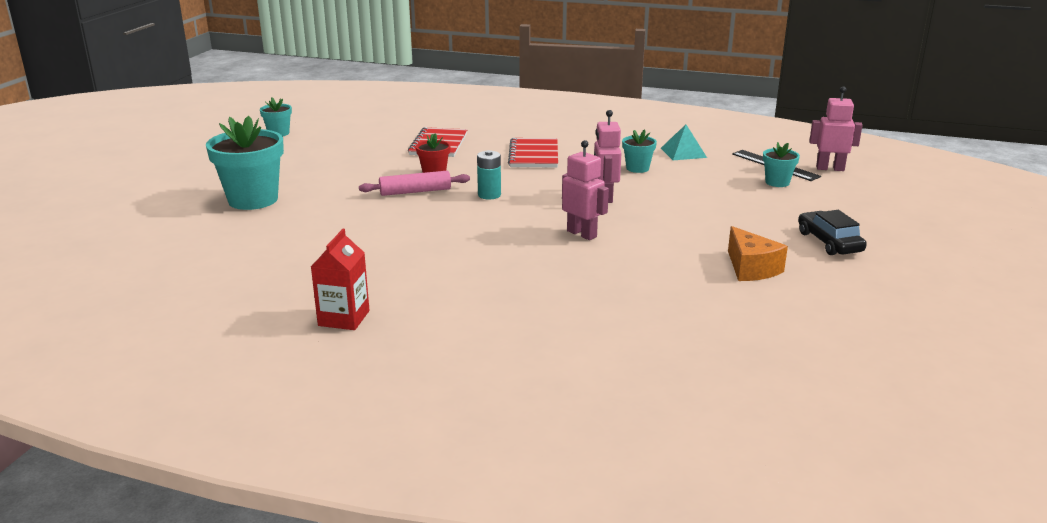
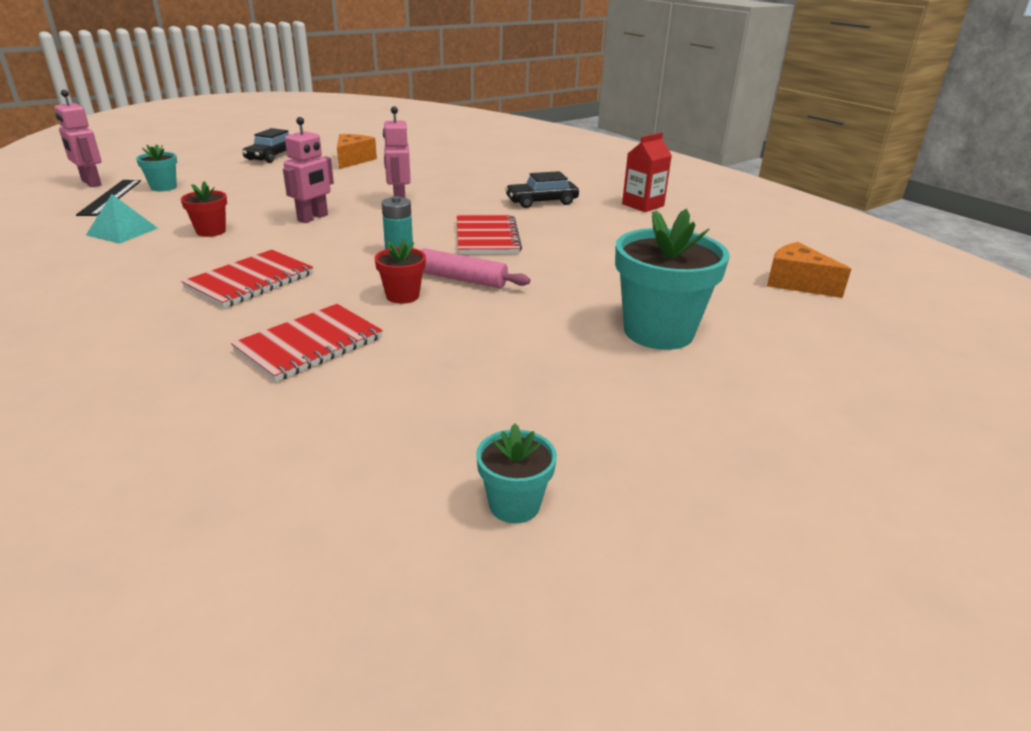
camera: 145 degrees left, 5 degrees up
turquoise flower pot [622,129,657,173] -> red flower pot [181,181,227,237]
none -> red notebook [457,215,522,254]
none -> black car [505,171,579,208]
none -> orange cheese [767,242,851,298]

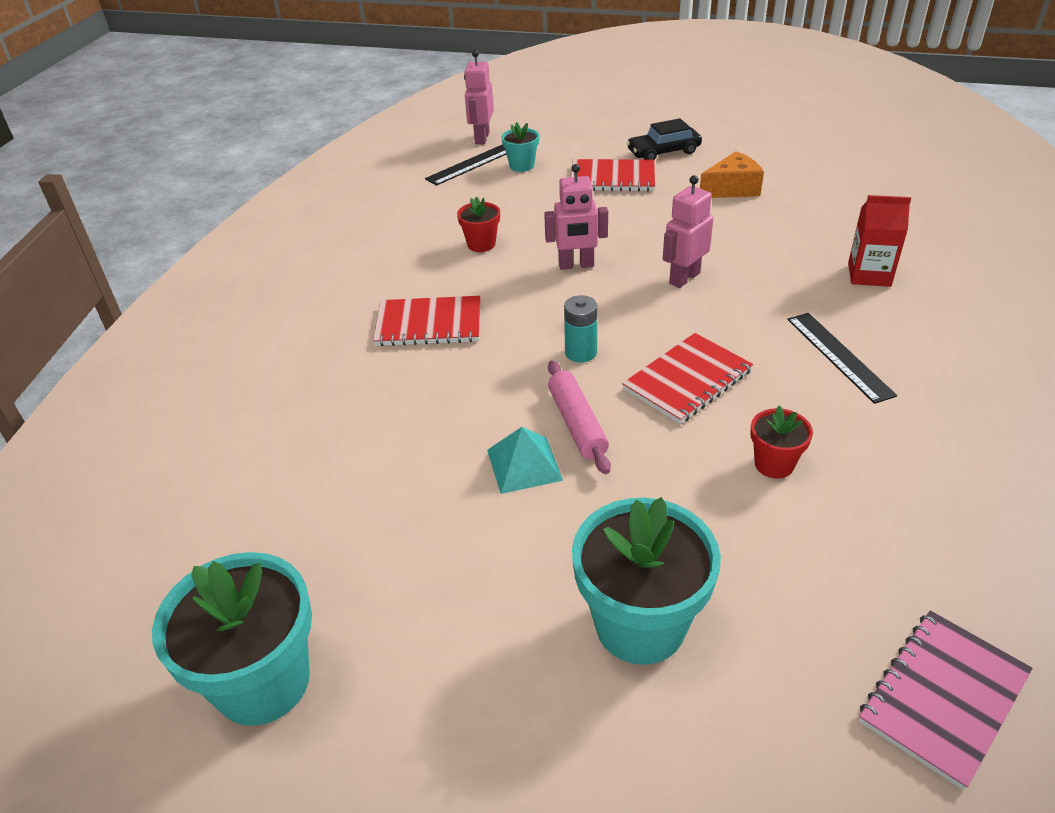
camera: 55 degrees right, 10 degrees up
turquoise pyramid [86,194,158,244] -> turquoise pyramid moved to [487,427,563,494]
red notebook [231,304,383,382] -> red notebook moved to [571,159,655,191]
red flower pot [374,239,426,304] -> red flower pot moved to [750,406,813,479]
turquoise flower pot [476,424,557,524] -> turquoise flower pot [152,552,312,726], size x1.97
black car [505,171,579,208] -> black ruler [787,313,897,404]
red carton [622,133,672,212] -> red carton moved to [848,195,911,287]
orange cheese [767,242,851,298] -> pink notebook [859,610,1033,790]

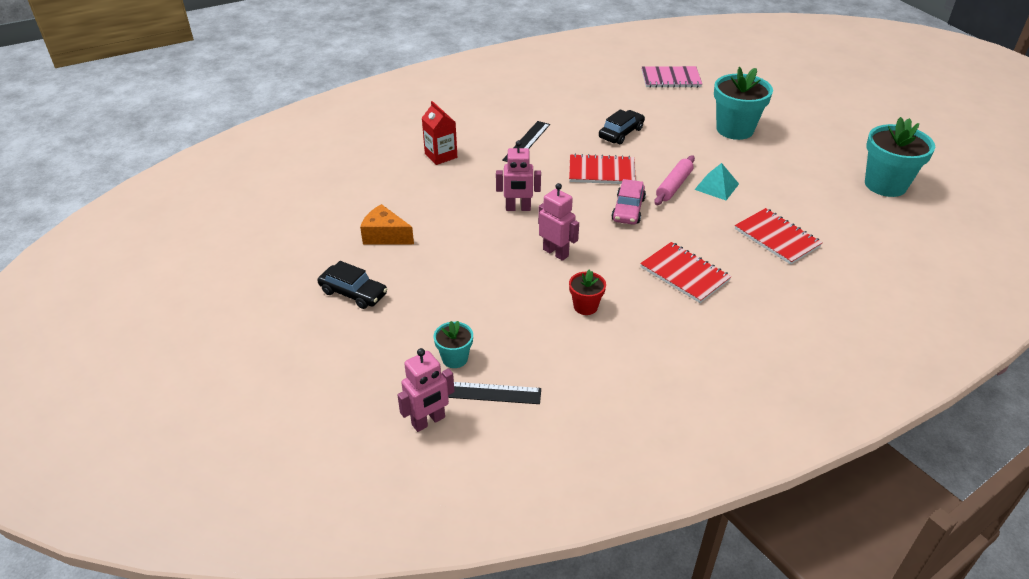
camera: 135 degrees left, 0 degrees up
turquoise battery [564,295,598,363] -> pink car [611,179,646,225]
red notebook [571,159,655,191] -> red notebook moved to [735,208,823,265]
red flower pot [750,406,813,479] -> black car [599,109,645,144]

